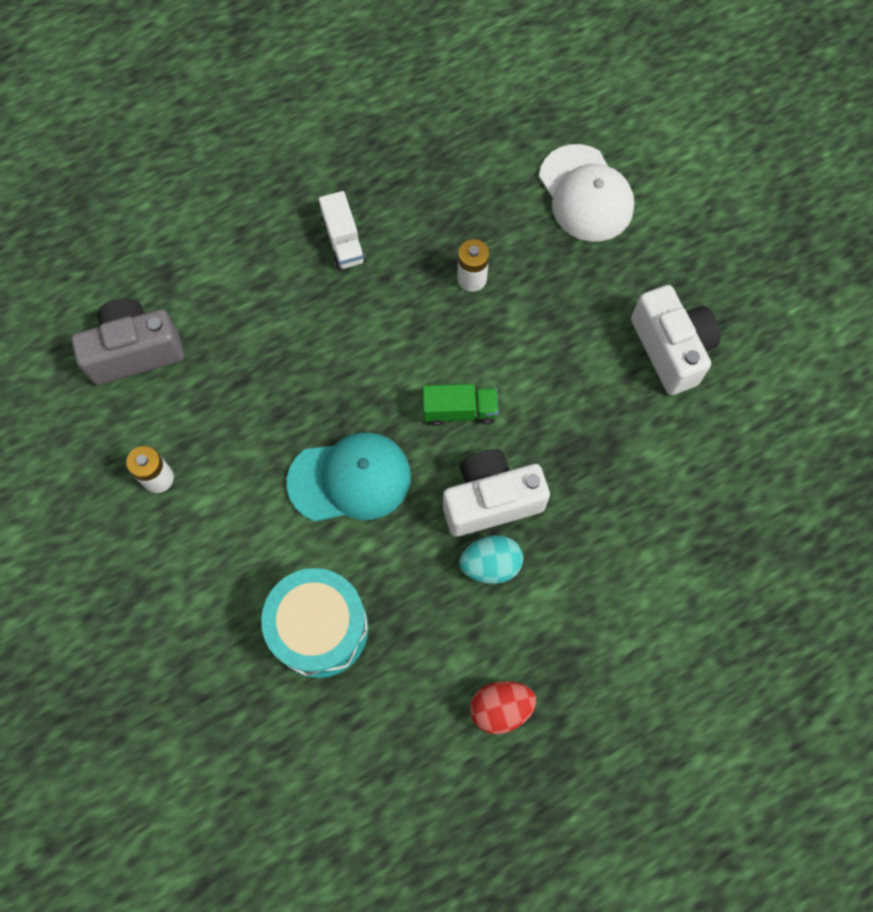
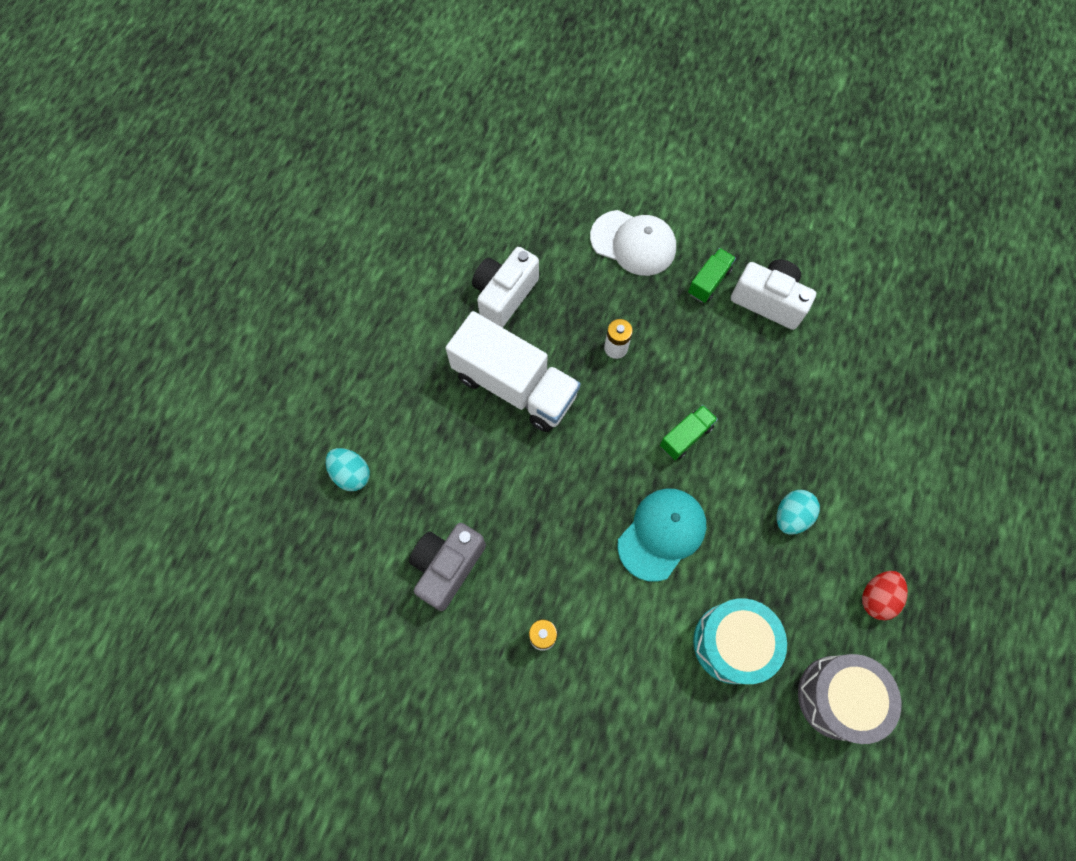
camera: 40 degrees left, 0 degrees up
white truck [319,191,366,270] -> white truck [446,311,581,432], size x2.17
white camera [443,449,550,537] -> white camera moved to [472,247,539,328]
none -> turquoise egg [326,448,370,491]
none -> green truck [688,248,736,303]
none -> grey drum [798,654,901,744]

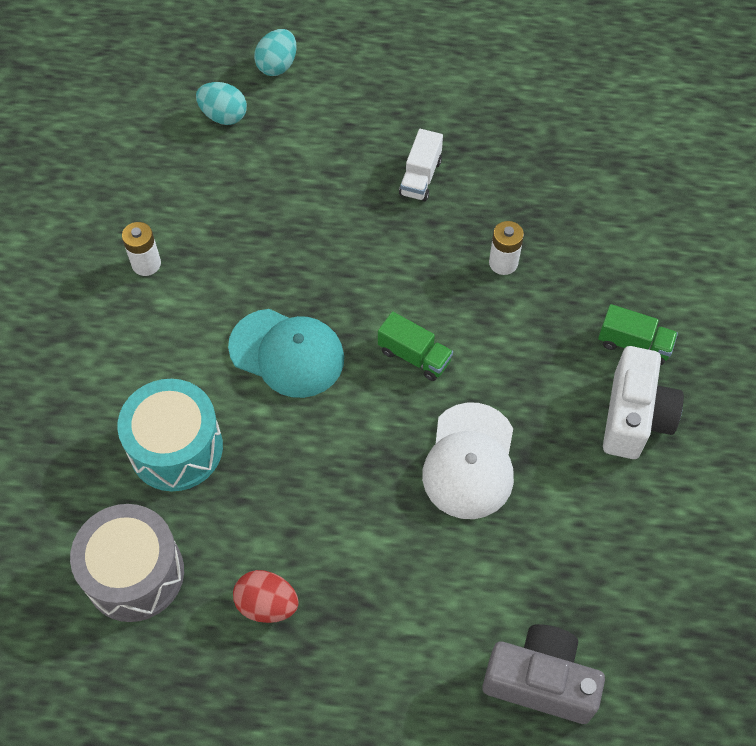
camera: 75 degrees right, 10 degrees down
grey camera [409,523,486,611] -> grey camera moved to [483,624,605,724]
white truck [446,311,581,432] -> white truck [399,129,443,201], size x0.46
white camera [472,247,539,328] -> none
white cap [590,210,676,276] -> white cap moved to [422,402,514,519]
turquoise egg [777,490,820,535] -> turquoise egg moved to [196,82,247,125]

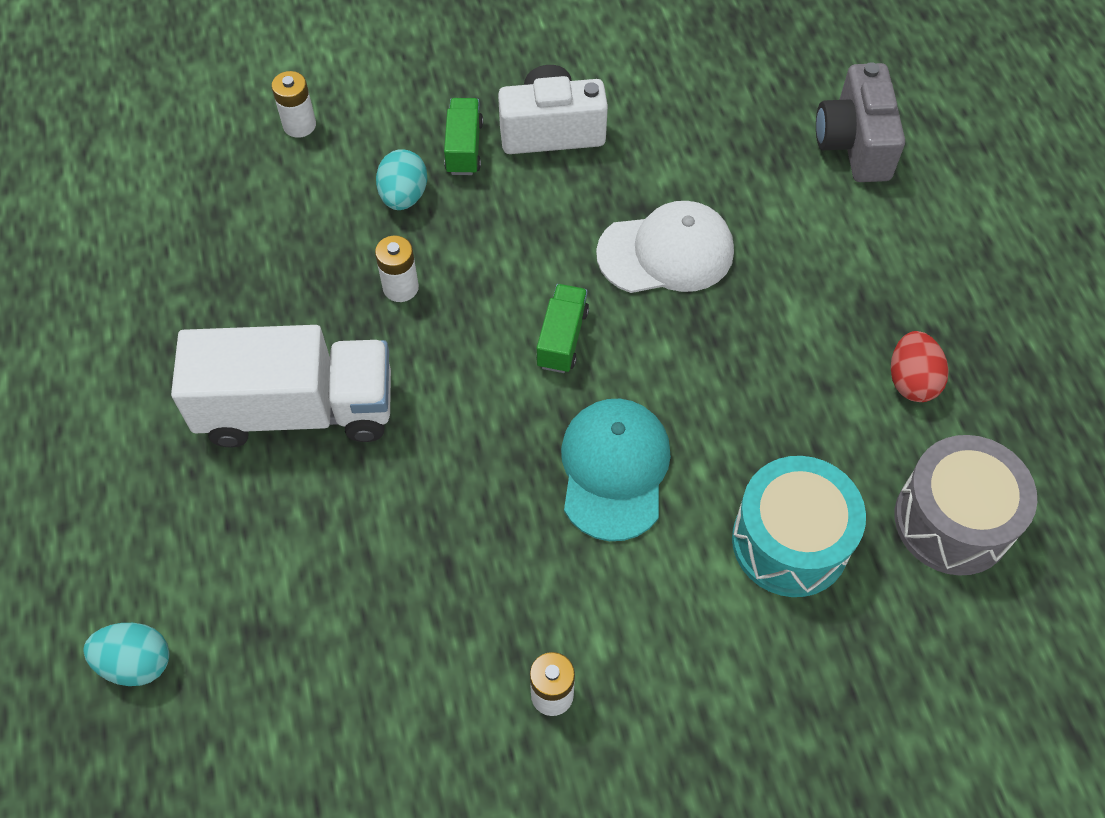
camera: 110 degrees left, 0 degrees up
turquoise egg [196,82,247,125] -> turquoise egg moved to [376,149,427,210]
white truck [399,129,443,201] -> white truck [171,325,391,447], size x2.17
none -> white battery [272,71,316,138]

